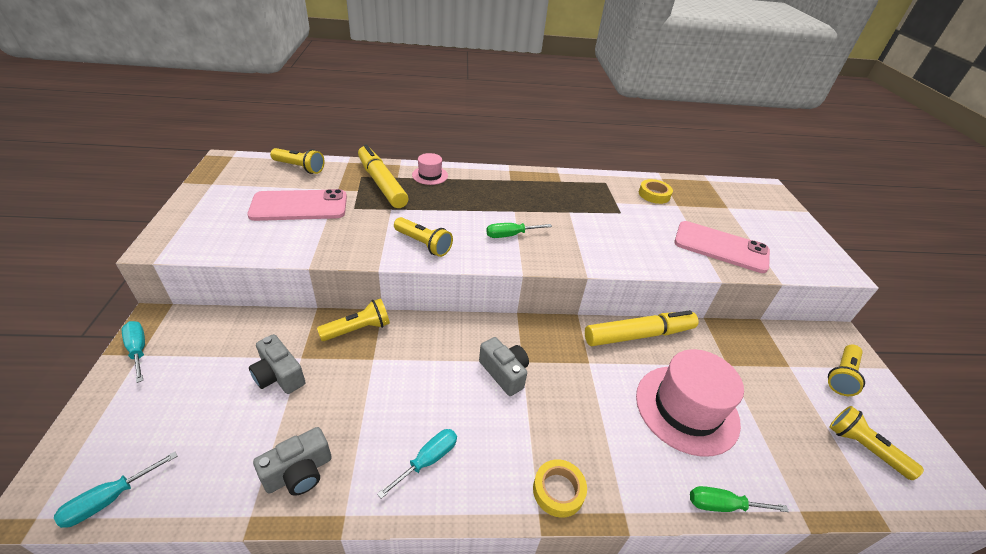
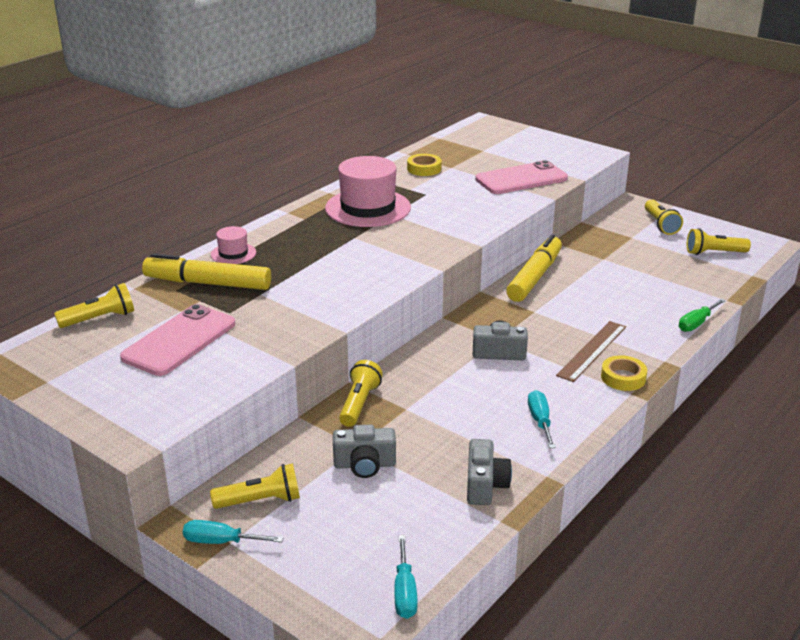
camera: 45 degrees left, 10 degrees down
yellow flashlight [394,217,453,257] -> yellow flashlight moved to [210,463,300,509]
green screwdriver [486,223,552,238] -> none
pink hat [636,349,744,457] -> pink hat moved to [325,156,411,227]
none -> brown ruler [556,321,626,382]

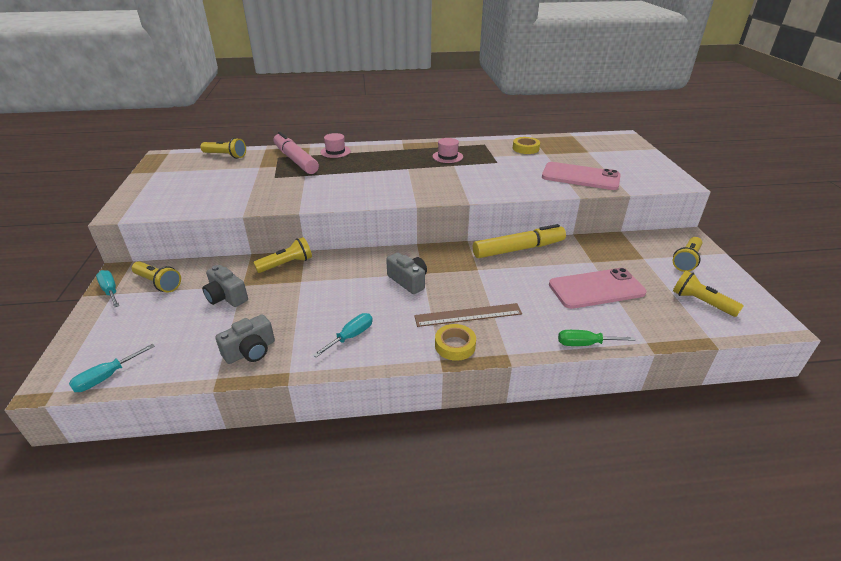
camera: 45 degrees right, 5 degrees up
pink phone [120,304,235,376] -> pink phone moved to [549,268,647,309]
yellow marker [142,253,271,290] -> pink marker [274,132,319,174]
pink hat [325,156,411,227] -> pink hat [433,138,463,163], size x0.48

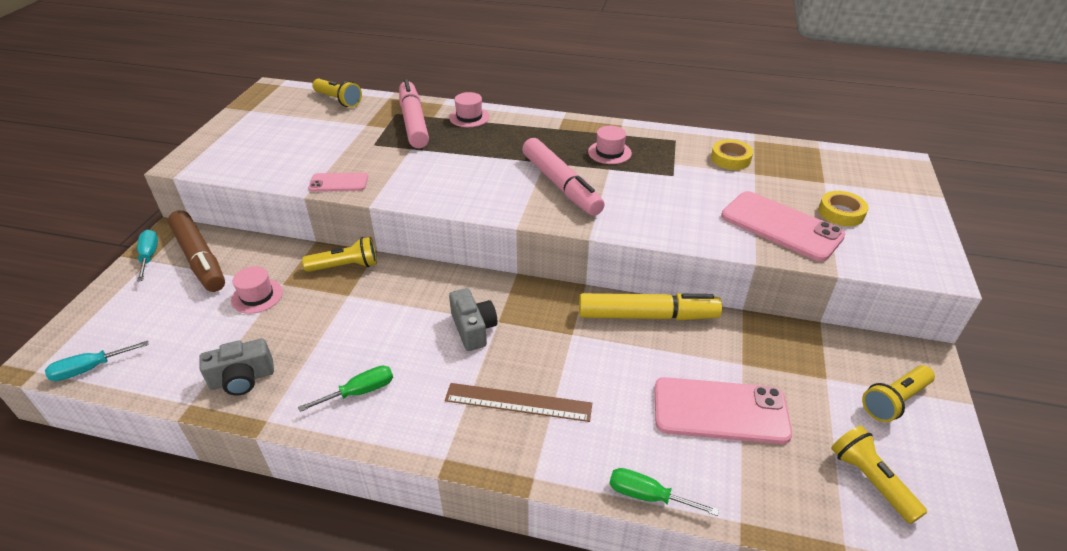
camera: 20 degrees right, 5 degrees up
yellow flashlight [132,261,181,292] -> brown marker [168,210,225,292]
grey camera [202,265,248,307] -> pink hat [231,266,283,314]
turquoise screwdriver [313,313,373,357] -> green screwdriver [298,365,393,412]
yellow tape [435,324,476,361] -> yellow tape moved to [819,191,868,226]
none -> pink phone [308,172,368,192]
none -> pink marker [522,138,605,216]

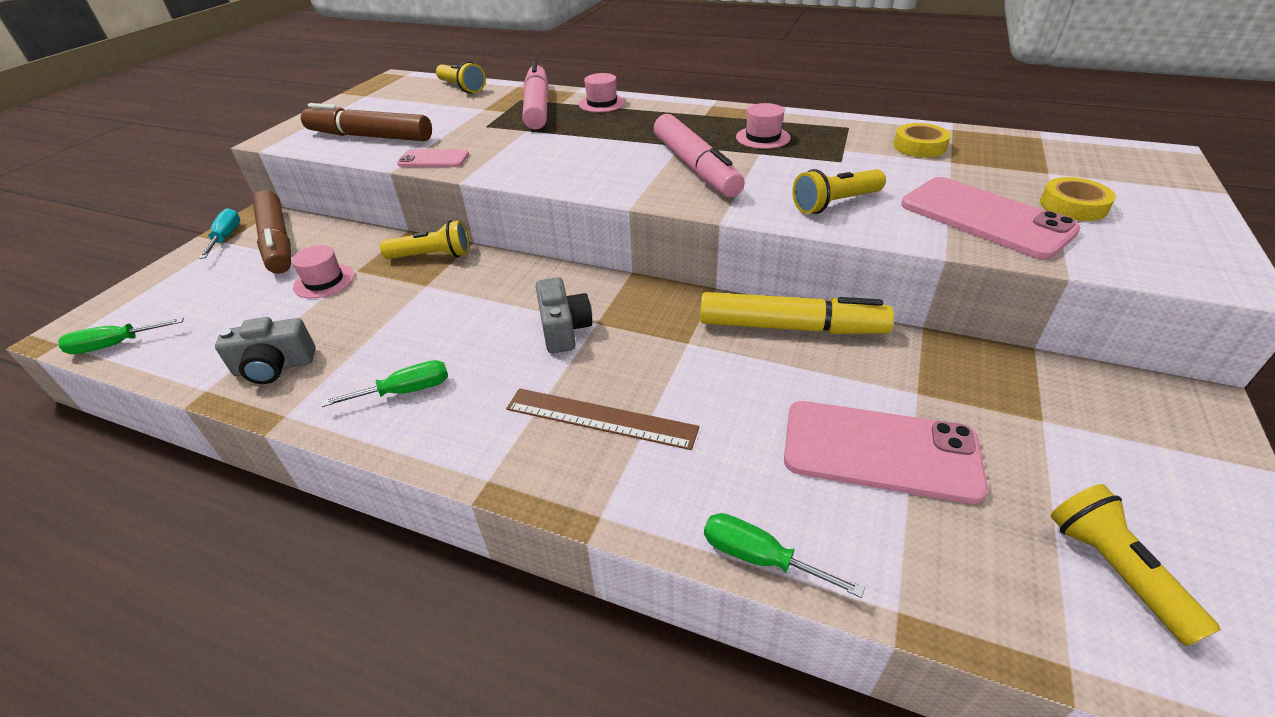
camera: 10 degrees right, 0 degrees up
turquoise screwdriver [45,341,148,381] -> green screwdriver [58,318,184,354]
yellow flashlight [862,365,935,422] -> yellow flashlight moved to [792,169,886,214]
none -> brown marker [301,103,432,141]

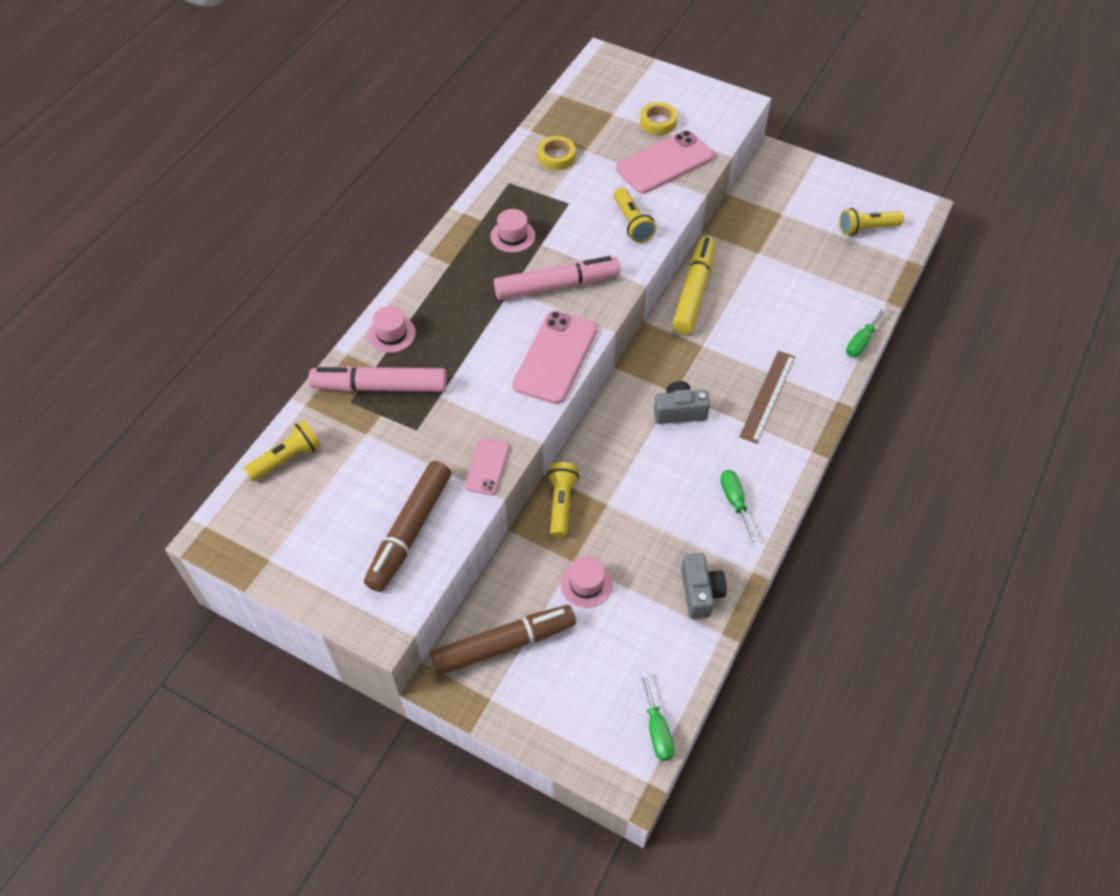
camera: 85 degrees left, 15 degrees up
turquoise screwdriver [199,208,240,259] -> none
pink phone [784,401,988,504] -> pink phone moved to [512,311,598,404]

